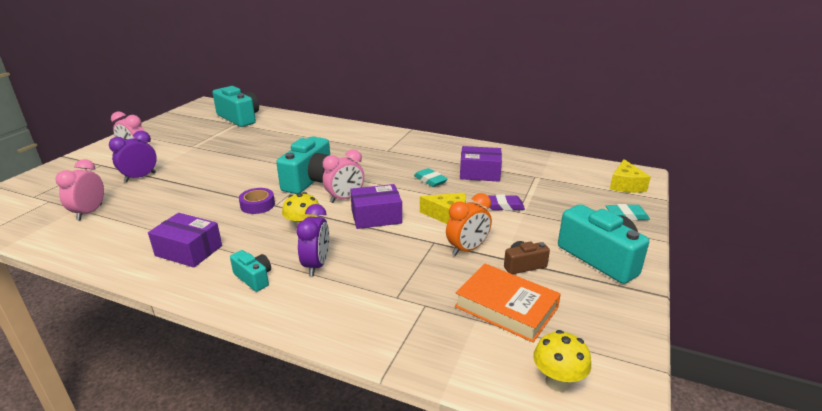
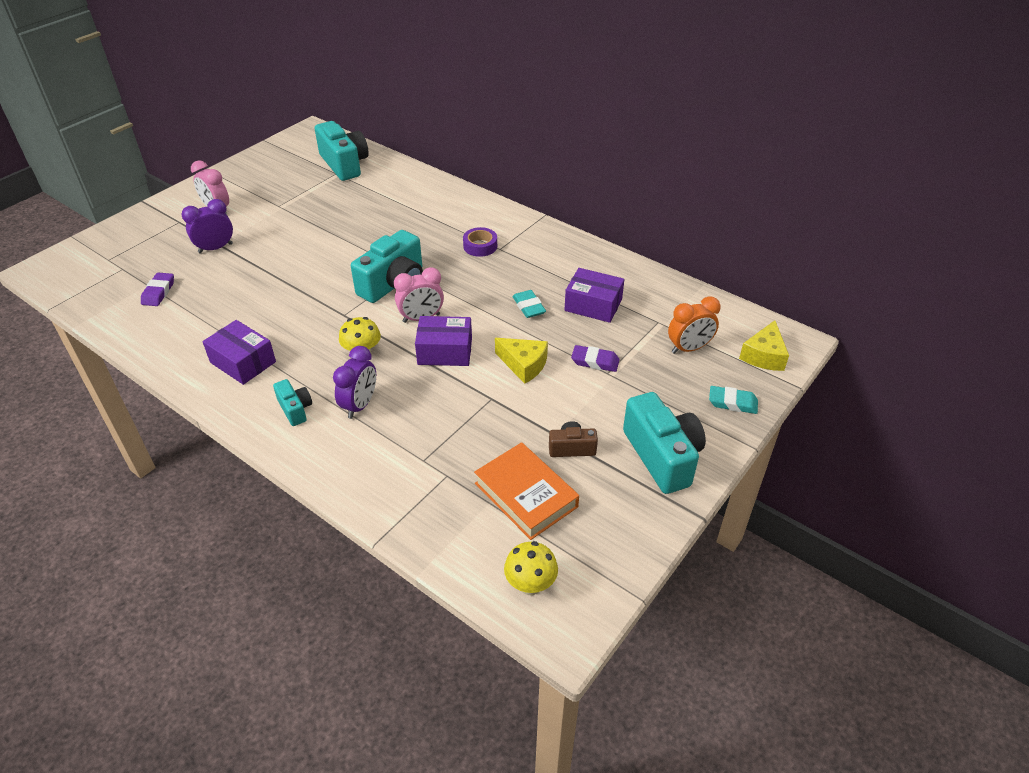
camera: 15 degrees right, 15 degrees up
pink clock [55,159,104,220] -> purple eraser [141,273,174,306]
purple tape [239,188,275,214] -> purple tape moved to [463,227,497,257]
orange clock [446,193,492,256] -> orange clock moved to [668,296,721,354]

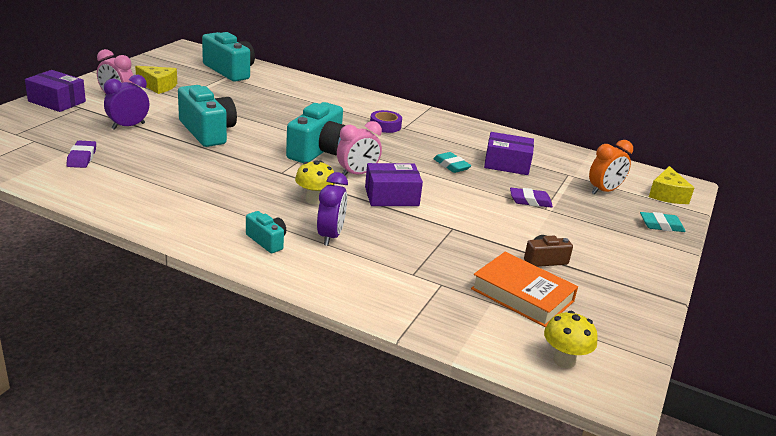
camera: 15 degrees left, 15 degrees down
purple box [203,320,276,385] -> purple box moved to [25,70,86,112]
yellow cheese [495,338,548,384] -> yellow cheese moved to [135,66,177,94]
turquoise camera [623,392,706,494] -> turquoise camera moved to [178,85,237,147]

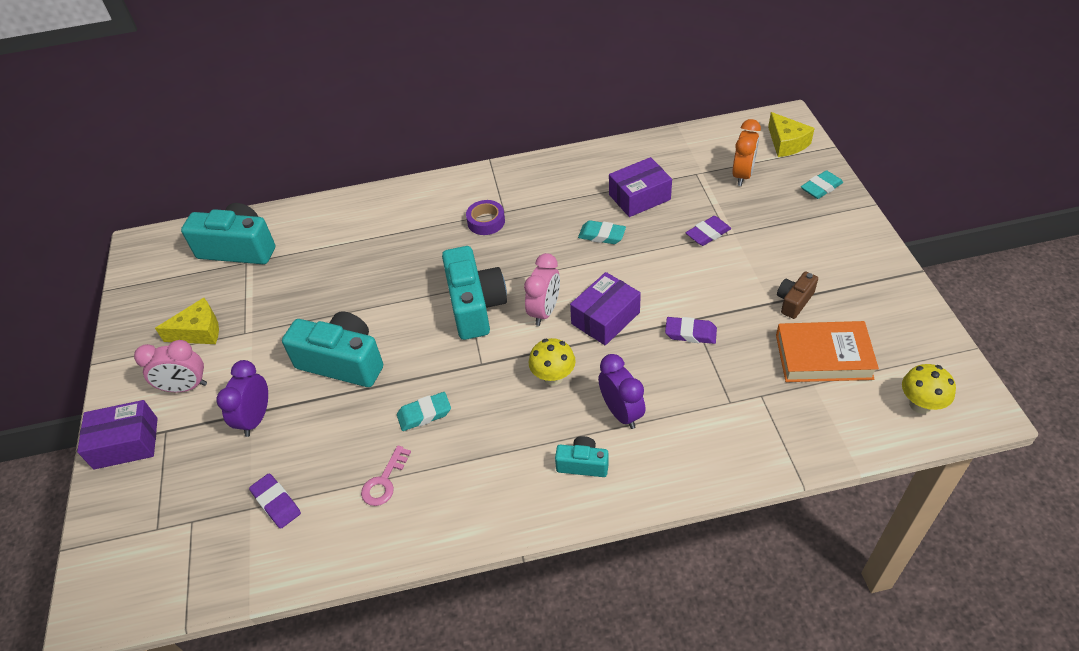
camera: 30 degrees left, 20 degrees up
none -> pink key [361,445,411,506]
none -> turquoise eraser [397,392,451,431]
none -> purple eraser [665,317,717,344]

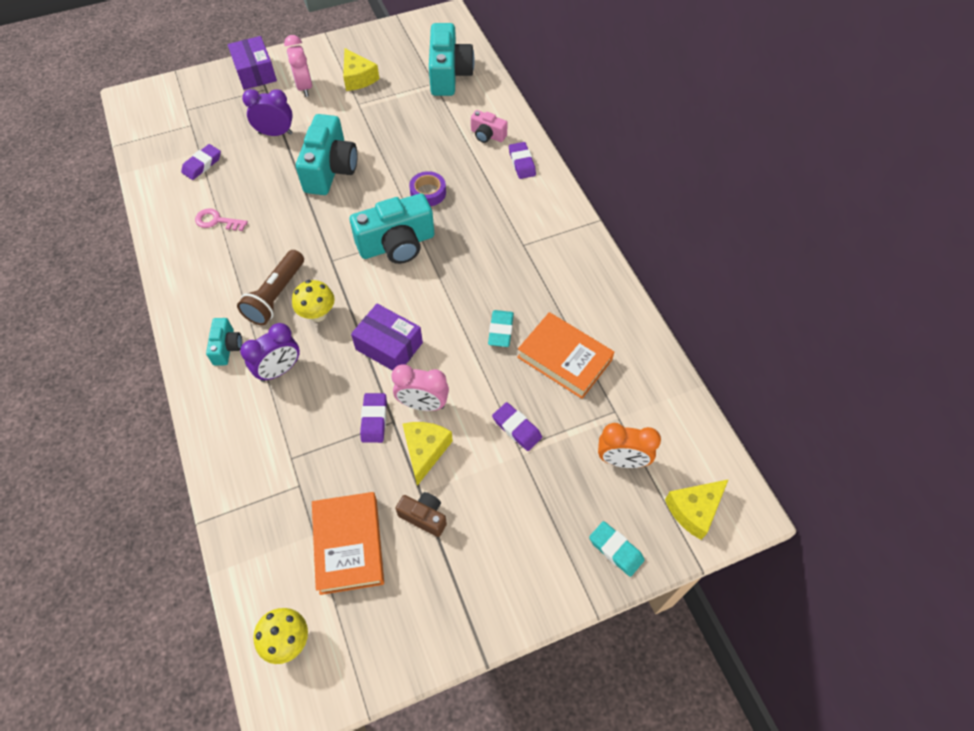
camera: 75 degrees right, 10 degrees up
turquoise eraser [397,392,451,431] -> none
purple tape [466,200,505,235] -> purple tape moved to [409,171,446,206]
pink clock [524,253,560,326] -> pink clock moved to [392,364,449,411]
purple box [609,157,672,217] -> orange book [517,312,614,399]
none -> brown flashlight [237,250,304,325]
none -> yellow cheese [403,422,453,486]
none -> pink camera [471,110,508,143]
none -> purple eraser [509,142,536,179]

